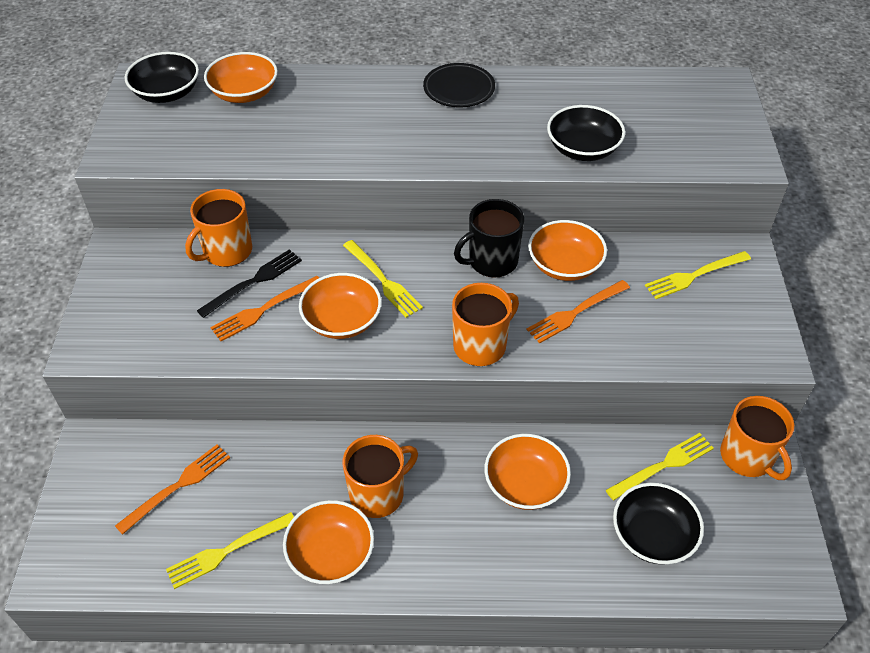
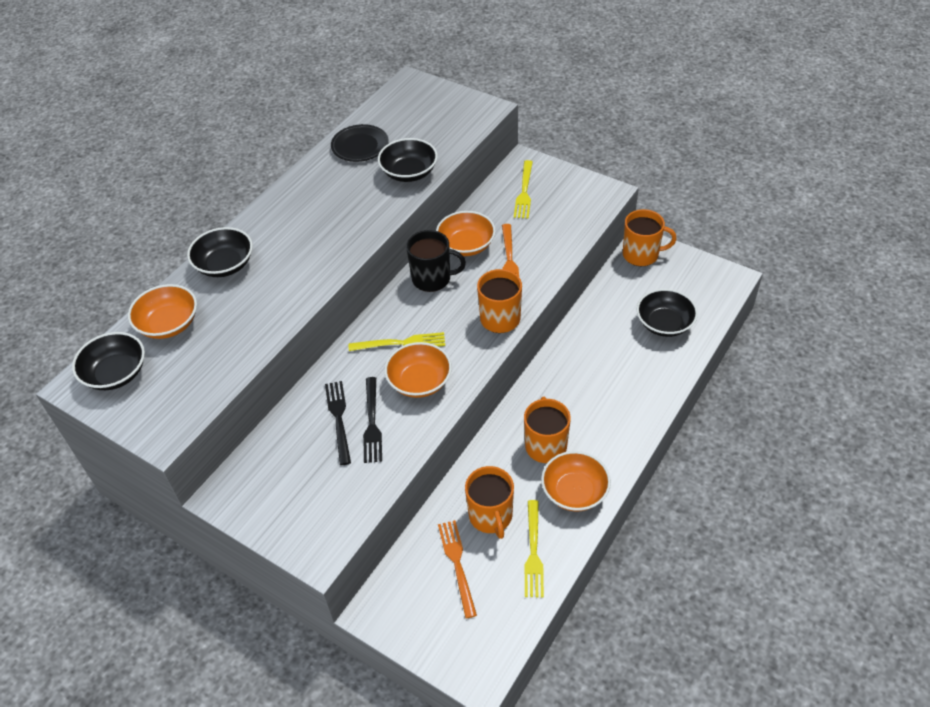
camera: 55 degrees left, 0 degrees up
orange mug [185,189,252,267] -> orange mug moved to [465,466,514,539]
orange fork [210,276,319,341] -> black fork [363,377,382,463]
black plate [423,63,495,107] -> black plate moved to [331,124,389,162]
black mug [454,199,524,278] -> black mug turned 90 degrees counterclockwise [406,230,466,292]
orange bowl [485,434,571,510] -> none
yellow fork [606,433,714,500] -> none
none -> black bowl [187,227,253,277]

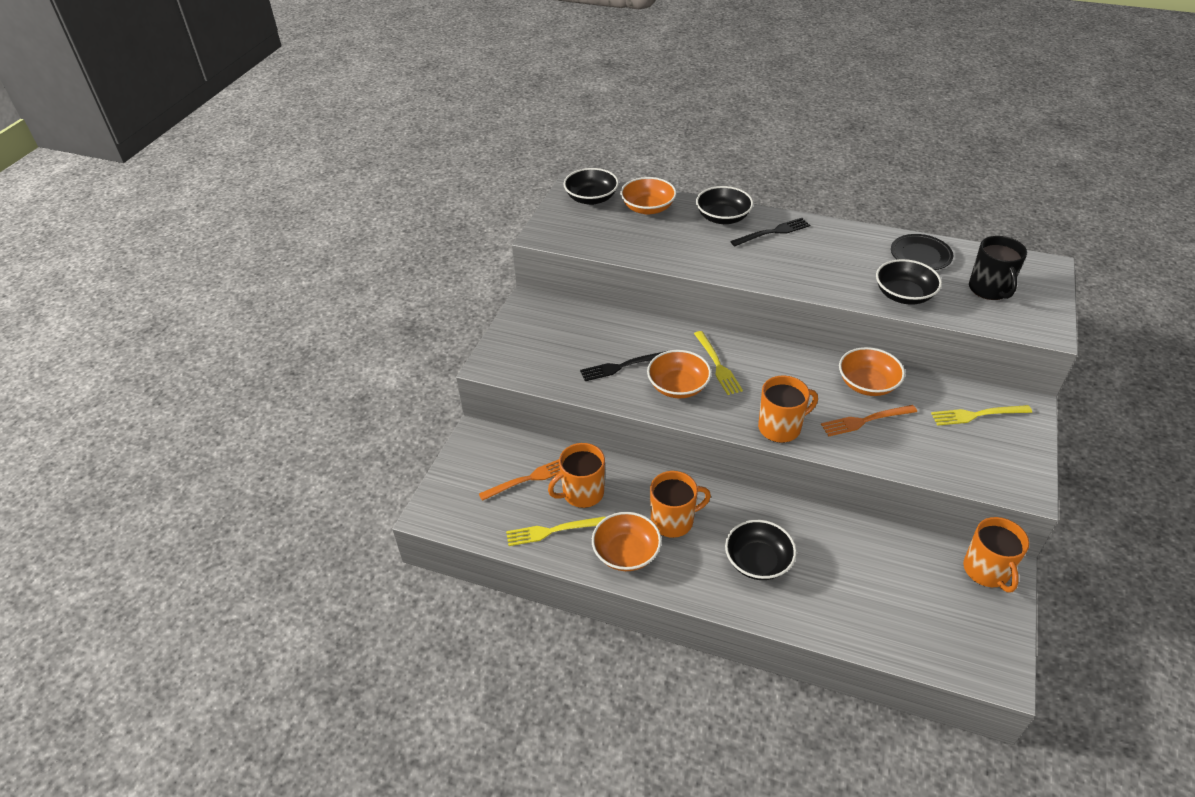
camera: 75 degrees right, 5 degrees down
black fork [325,381,351,465] -> black fork moved to [730,218,810,246]
black mug [406,230,466,292] -> black mug moved to [969,236,1027,300]
black bowl [637,289,698,337] -> black bowl moved to [725,520,796,580]

